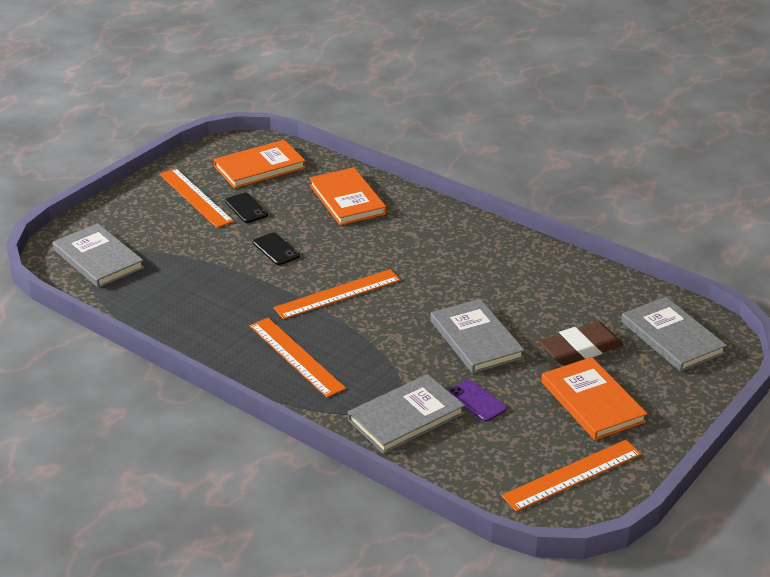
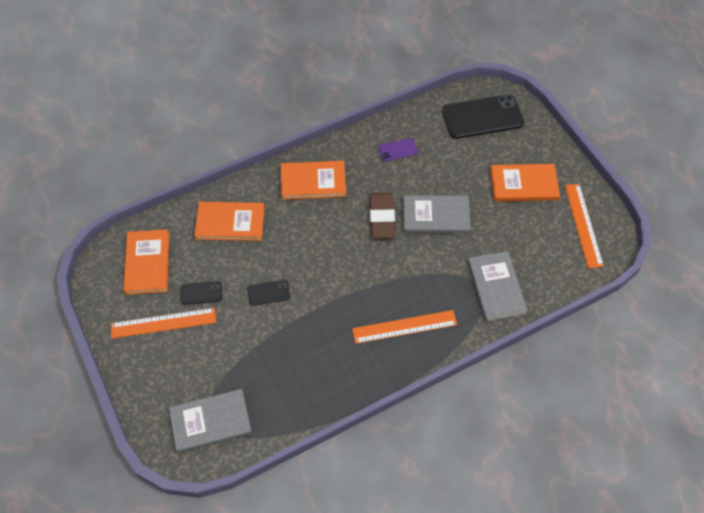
camera: 65 degrees left, 25 degrees up
orange ruler [274,269,401,319] -> none
purple phone [448,380,507,422] -> purple phone moved to [378,138,418,161]
brown eraser [538,321,623,365] -> brown eraser moved to [370,193,395,238]
grey book [621,297,727,372] -> black phone [442,94,524,139]
none -> orange book [281,161,346,200]

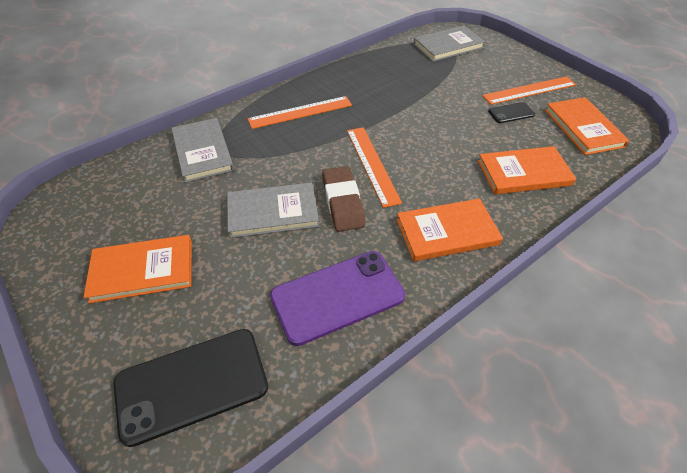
camera: 170 degrees right, 10 degrees down
black phone [247,280,290,306] -> none
purple phone [378,138,418,161] -> purple phone [270,251,405,346], size x2.09
orange ruler [565,184,604,268] -> orange ruler moved to [347,127,402,208]

